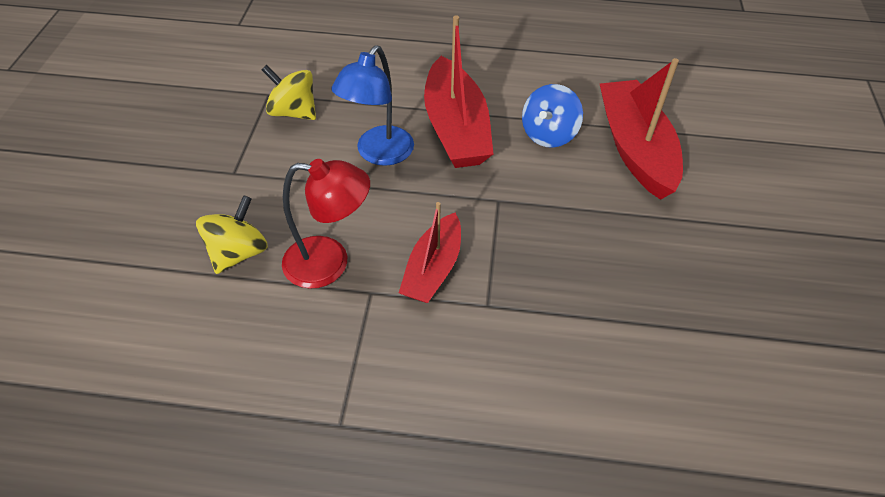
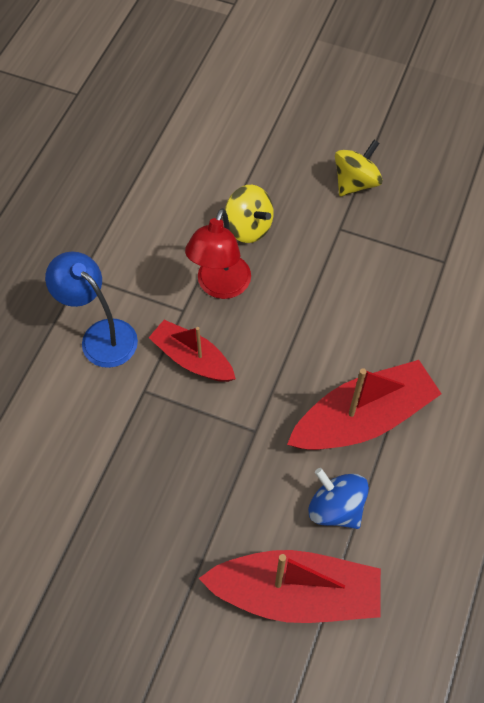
camera: 105 degrees right, 10 degrees up
yellow spinning top [262,65,316,120] -> yellow spinning top moved to [335,140,383,196]
blue lamp [331,45,414,166] -> blue lamp moved to [45,252,138,368]
red boat [424,16,493,168] -> red boat turned 150 degrees clockwise [287,360,442,450]

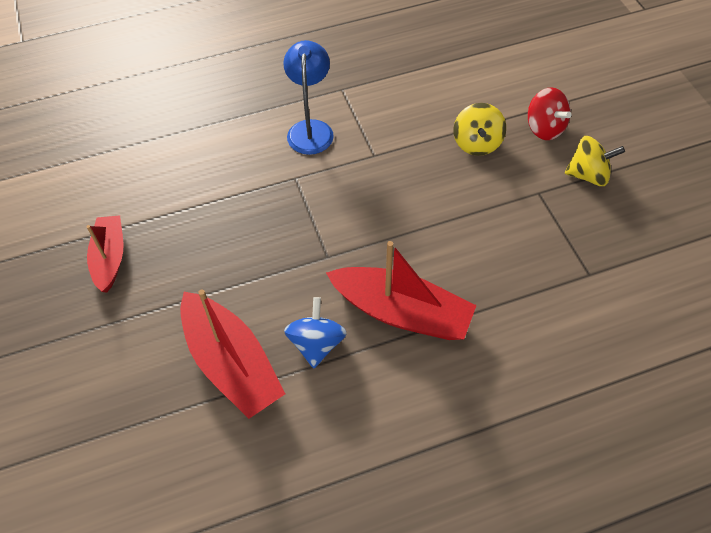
camera: 50 degrees right, 5 degrees down
red boat [149,320,236,382] -> red boat moved to [87,215,123,292]
red lamp [185,208,251,299] -> none
none -> red spinning top [528,87,572,140]

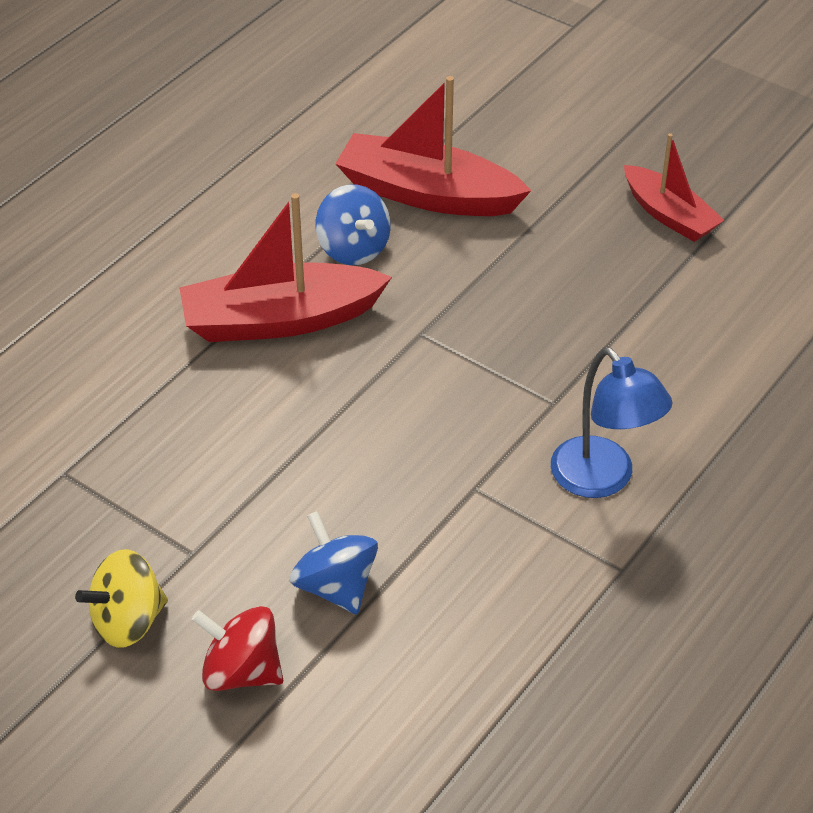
camera: 145 degrees right, 10 degrees down
yellow spinning top [453,103,506,156] -> blue spinning top [290,511,378,614]

